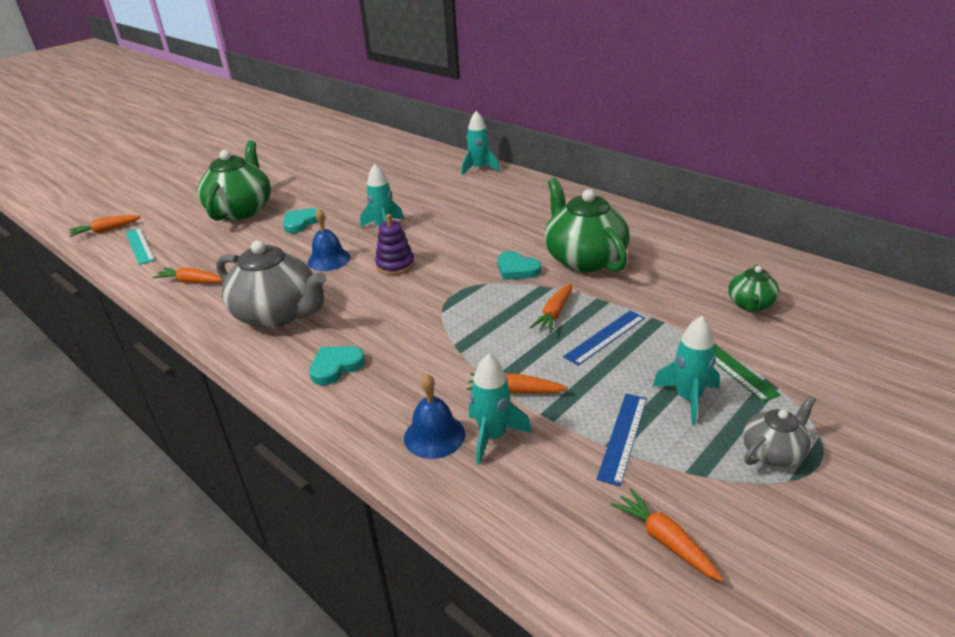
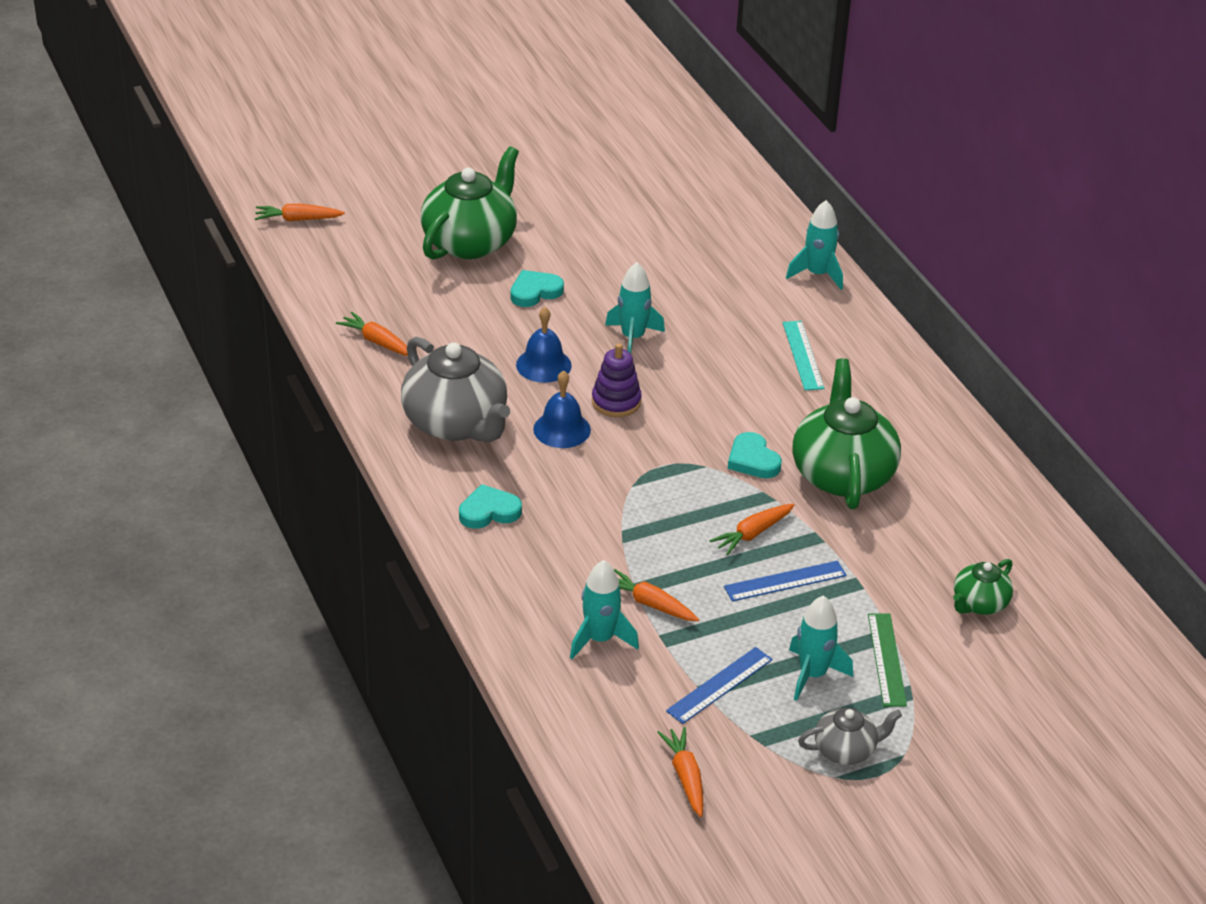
camera: 20 degrees right, 5 degrees up
turquoise ruler [126,228,155,265] -> turquoise ruler moved to [783,321,824,390]
blue bell [404,374,465,459] -> blue bell moved to [533,370,591,448]

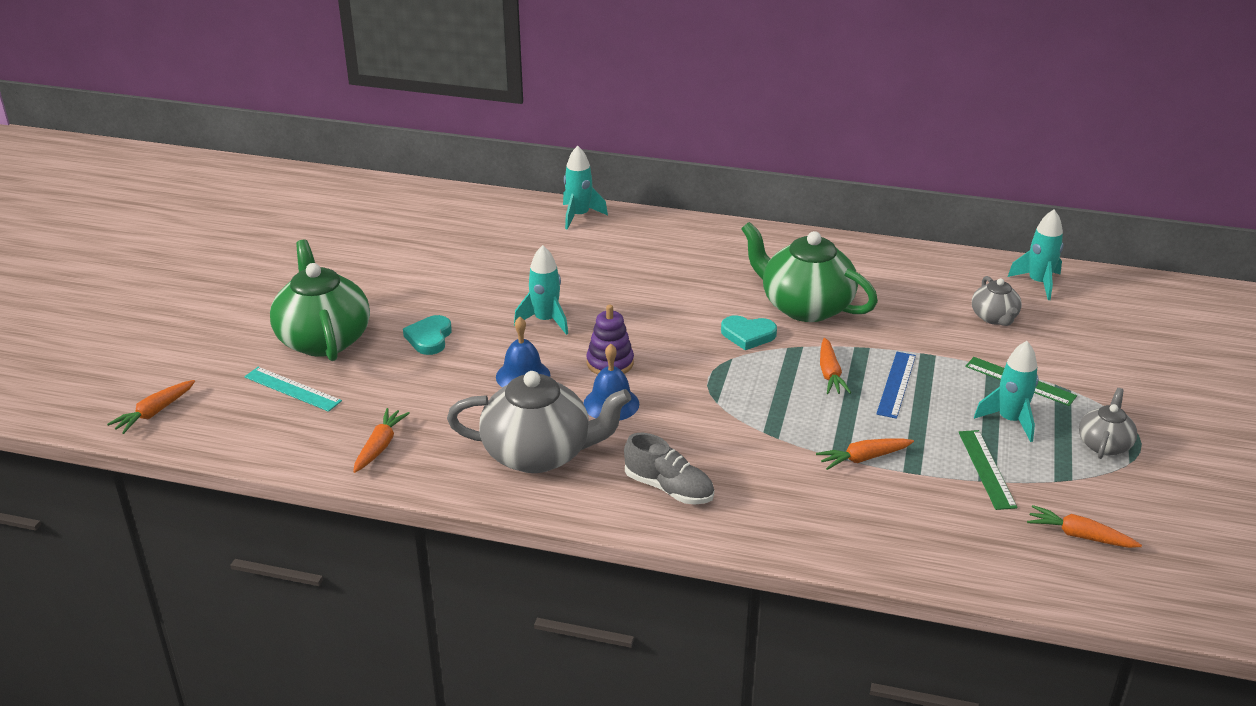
camera: 50 degrees left, 5 degrees down
orange carrot [336,312,408,356] -> orange carrot turned 120 degrees clockwise [353,408,410,473]
turquoise heart [459,484,522,529] -> grey shoe [624,433,714,504]
turquoise rocket [570,560,639,659] -> turquoise rocket moved to [1008,209,1064,300]
blue ruler [666,647,773,724] -> green ruler [959,430,1017,510]
turquoise ruler [783,321,824,390] -> turquoise ruler moved to [244,367,342,412]
green teapot [953,559,1013,615] -> grey teapot [972,276,1022,326]

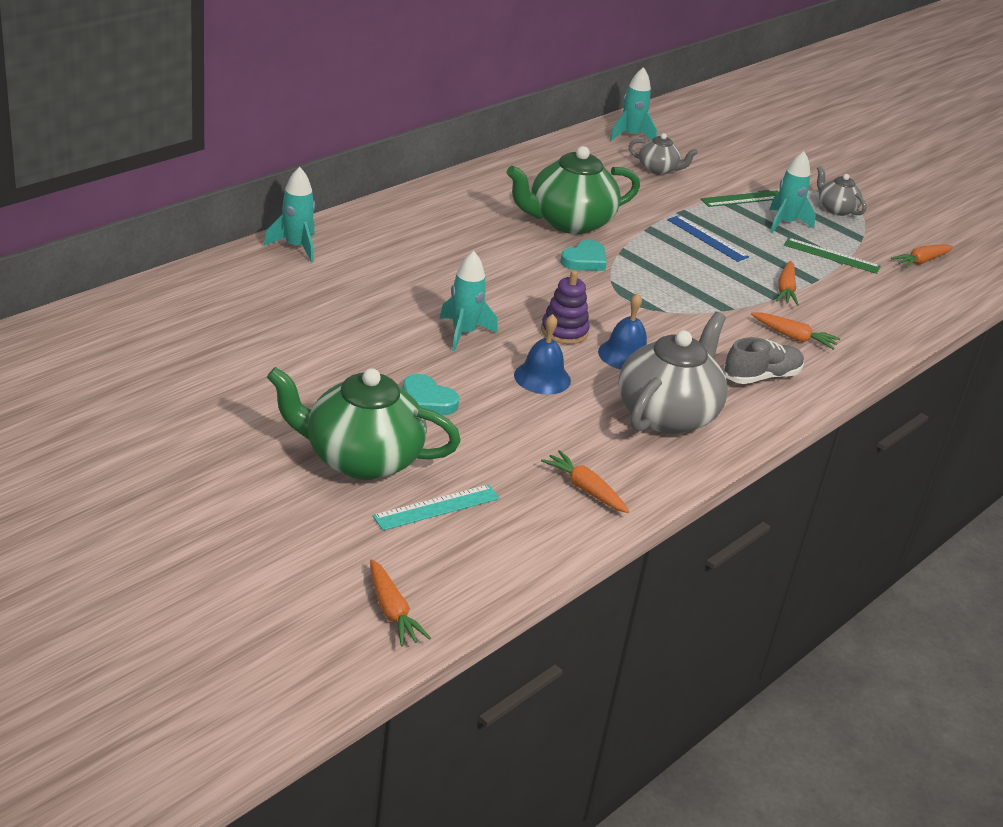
camera: 65 degrees left, 0 degrees up
orange carrot [820,338,851,394] -> orange carrot moved to [751,312,840,350]

